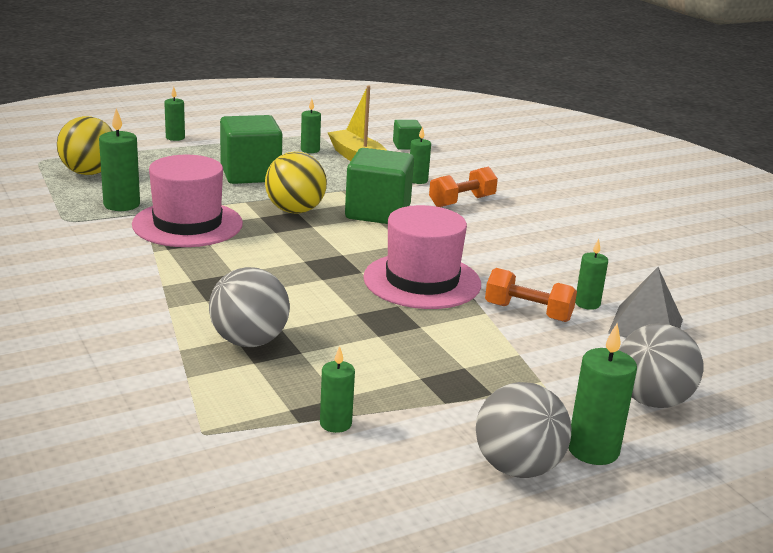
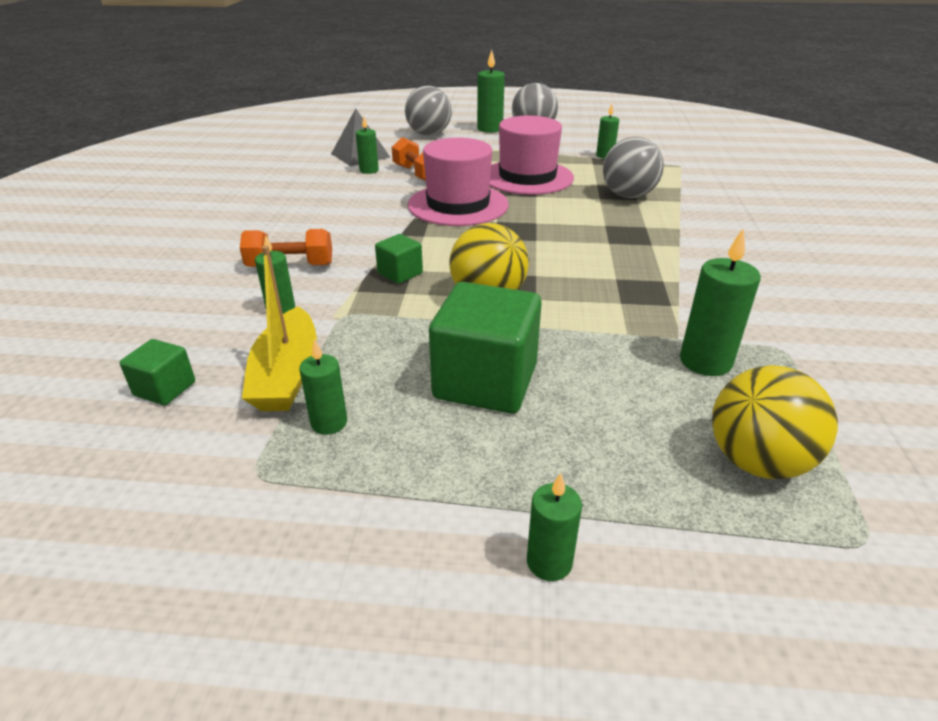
camera: 145 degrees left, 10 degrees up
pink hat [132,155,243,247] -> pink hat moved to [490,115,574,195]
green cube [345,148,414,224] -> green cube [375,234,423,284], size x0.49

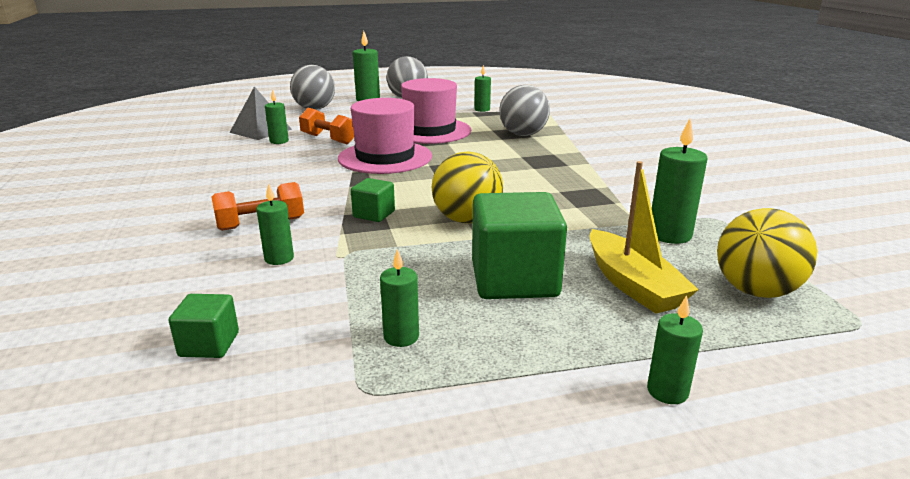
camera: 20 degrees left, 10 degrees down
yellow boat [242,246,317,411] -> yellow boat moved to [589,161,699,314]

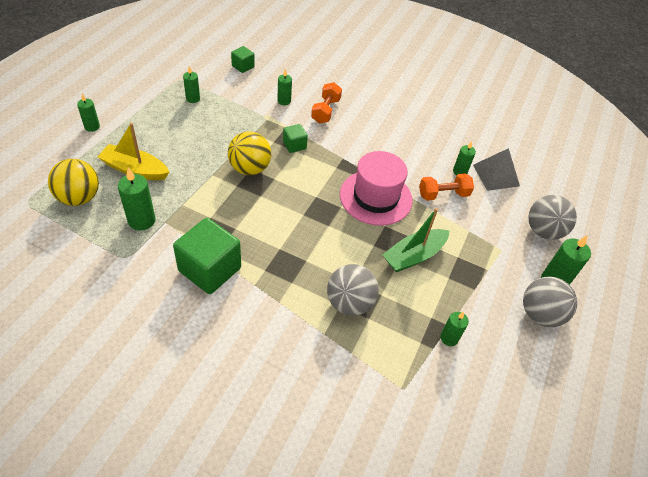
camera: 125 degrees right, 25 degrees up
pink hat [401,78,471,144] -> green boat [382,208,449,272]
green cube [472,192,567,299] -> green cube moved to [173,218,241,294]

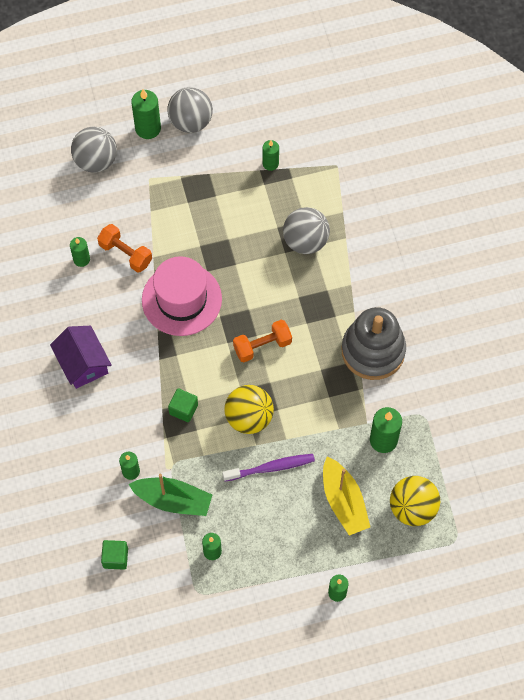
camera: 125 degrees left, 15 degrees up
green cube [173,218,241,294] -> grey stacking toy [341,307,406,380]
orange dumbbell [311,82,342,123] -> orange dumbbell moved to [233,320,292,362]
green boat [382,208,449,272] -> green boat moved to [128,474,212,516]
grey pyramid [473,148,520,191] -> none
none -> purple house [50,326,112,389]
none -> purple toothbrush [222,454,315,482]

